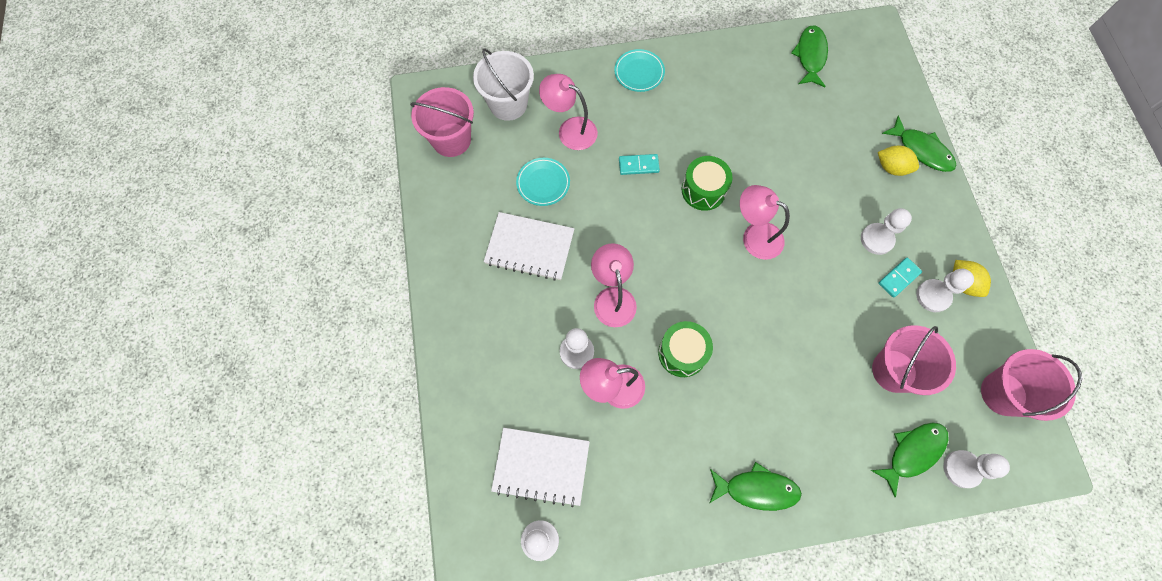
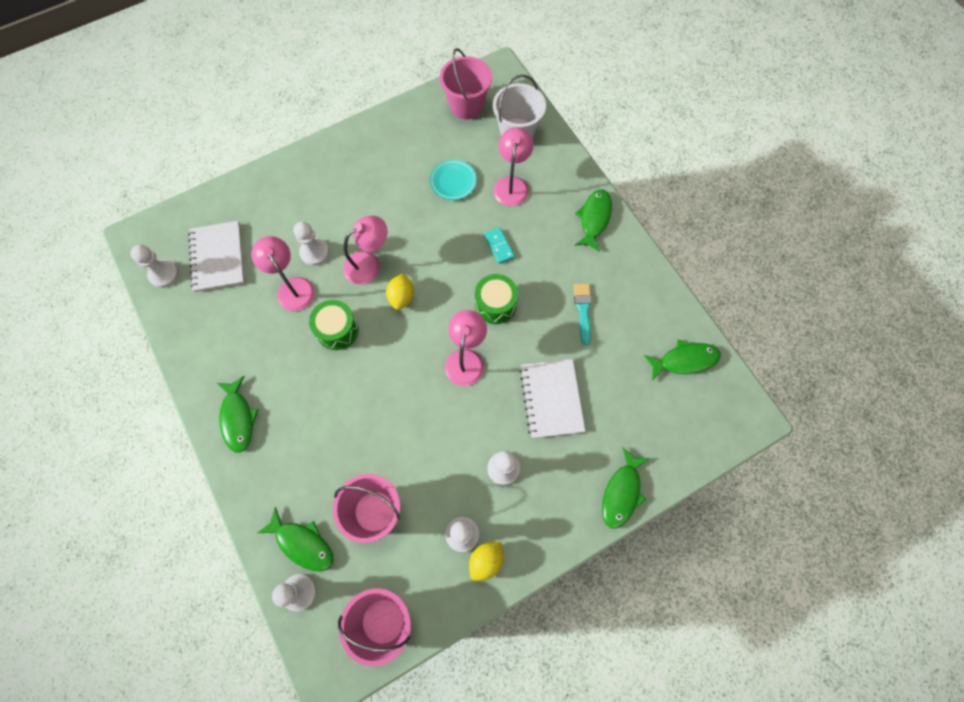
camera: 70 degrees right, 0 degrees up
white notebook [484,212,574,281] -> white notebook moved to [519,359,585,438]
turquoise plate [614,49,665,92] -> green fish [575,189,612,252]
yellow lemon [878,146,919,176] -> yellow lemon moved to [386,274,414,310]
turquoise domino [878,257,922,298] -> none
none -> turquoise brush [574,284,592,345]

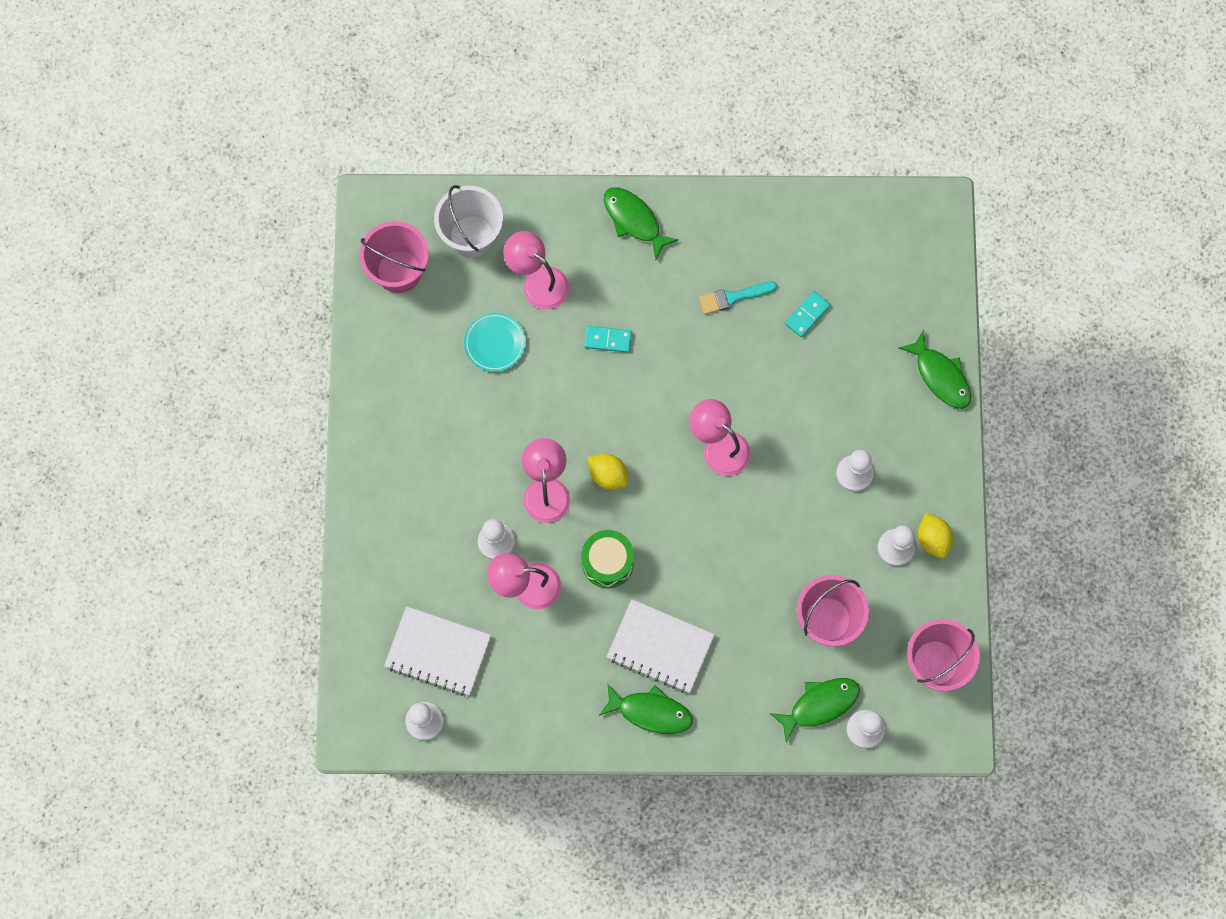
camera: 60 degrees left, 5 degrees up
green drum [475,274,518,324] -> none
white notebook [519,359,585,438] -> white notebook moved to [607,599,715,693]
turquoise brush [574,284,592,345] -> turquoise brush turned 45 degrees counterclockwise [699,281,777,314]
green fish [644,340,721,381] -> none
none -> turquoise domino [785,291,830,337]

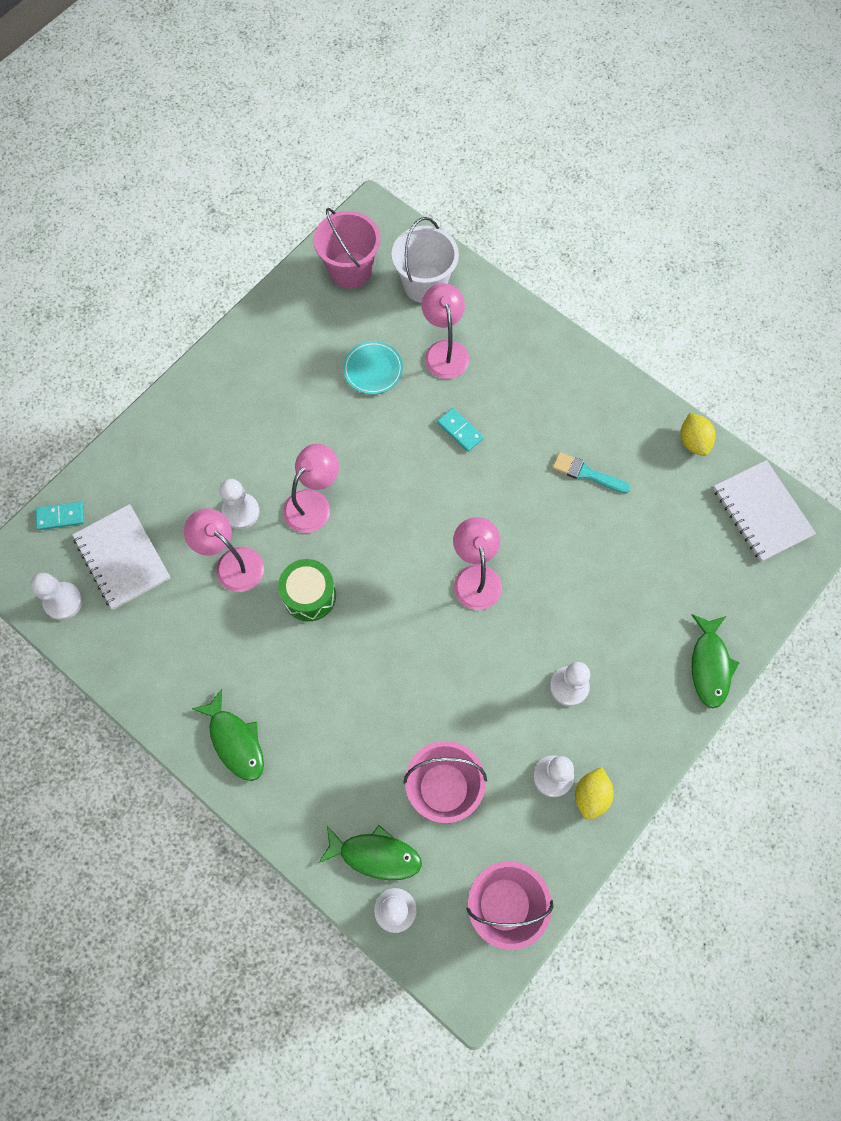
camera: 40 degrees right, 5 degrees down
yellow lemon [588,454,629,490] -> yellow lemon moved to [681,413,716,456]
green fish [604,187,679,260] -> none
white notebook [607,599,715,693] -> white notebook moved to [713,460,816,562]
turquoise domino [785,291,830,337] -> turquoise domino moved to [36,501,84,530]

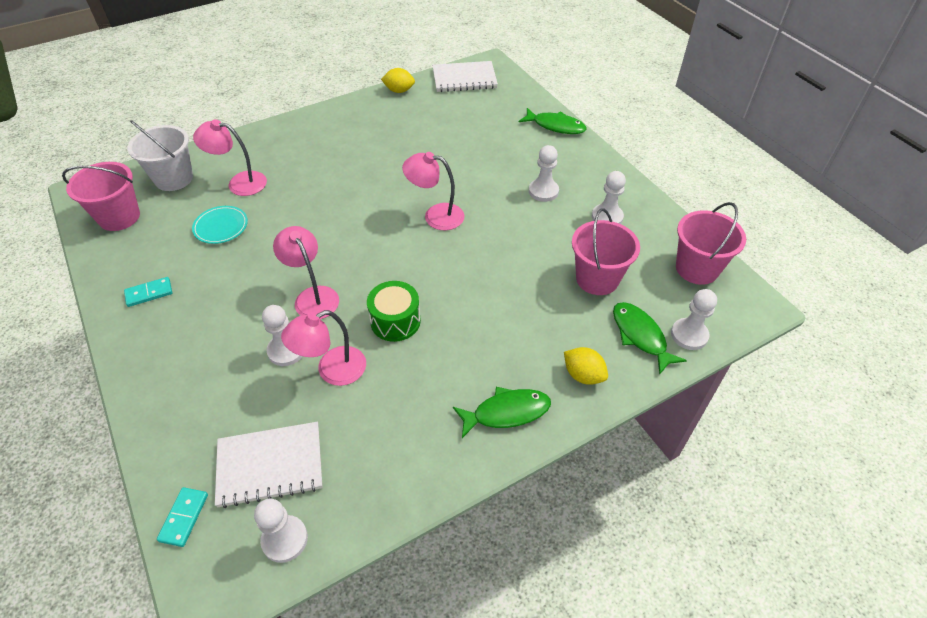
camera: 70 degrees left, 20 degrees down
green fish [319,825,422,880] -> green fish turned 60 degrees counterclockwise [613,302,687,375]
turquoise domino [437,408,484,452] -> turquoise domino moved to [124,277,172,307]
turquoise brush [552,452,631,493] -> none
yellow lemon [575,767,614,820] -> yellow lemon moved to [564,347,608,385]

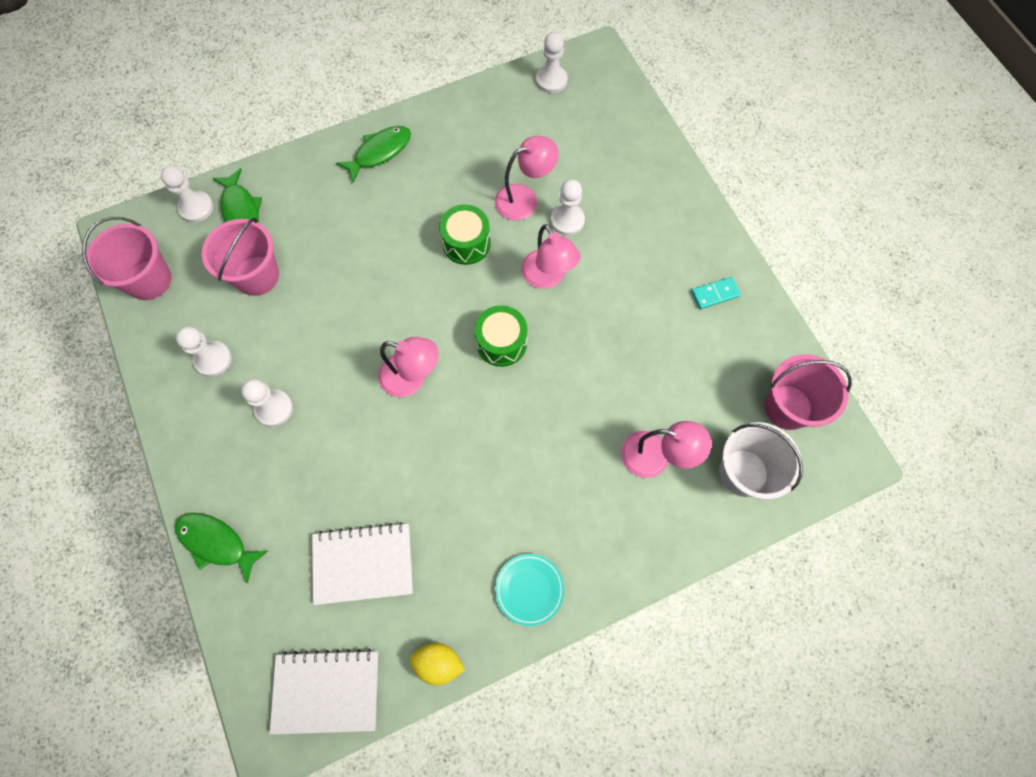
camera: 175 degrees left, 20 degrees up
turquoise domino [157,487,208,547] -> none
turquoise plate [192,206,248,244] -> turquoise plate moved to [495,554,565,626]
white notebook [215,422,323,508] -> white notebook moved to [312,522,413,605]
green fish [453,387,551,438] -> green fish turned 150 degrees clockwise [336,126,411,183]
yellow lemon [564,347,608,385] -> none
none -> green drum [475,305,528,367]

